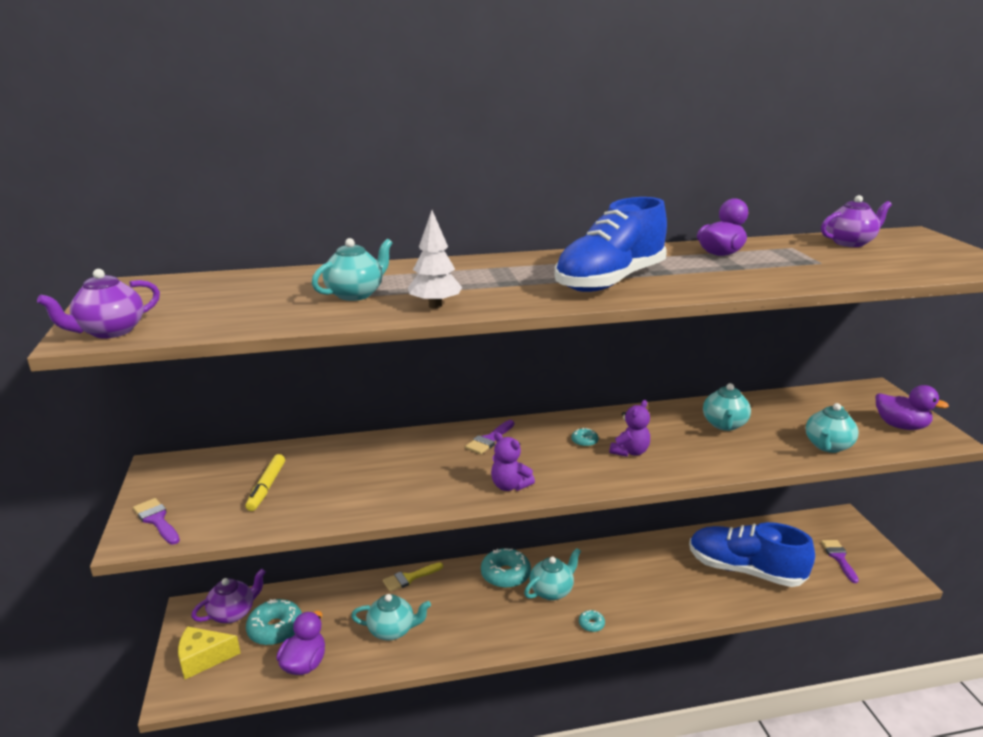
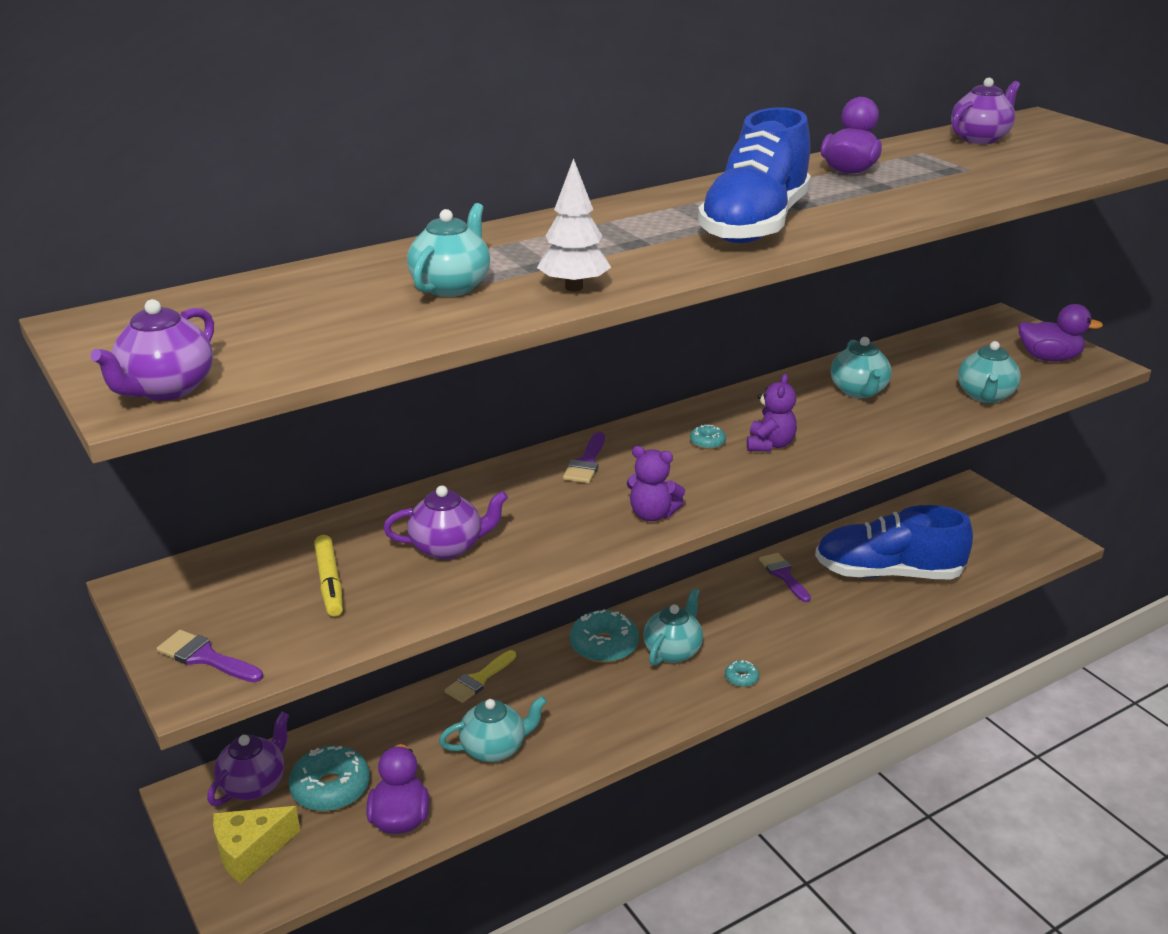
camera: 20 degrees left, 5 degrees up
purple brush [821,540,859,583] -> purple brush moved to [759,553,811,602]
none -> purple teapot [383,485,508,559]

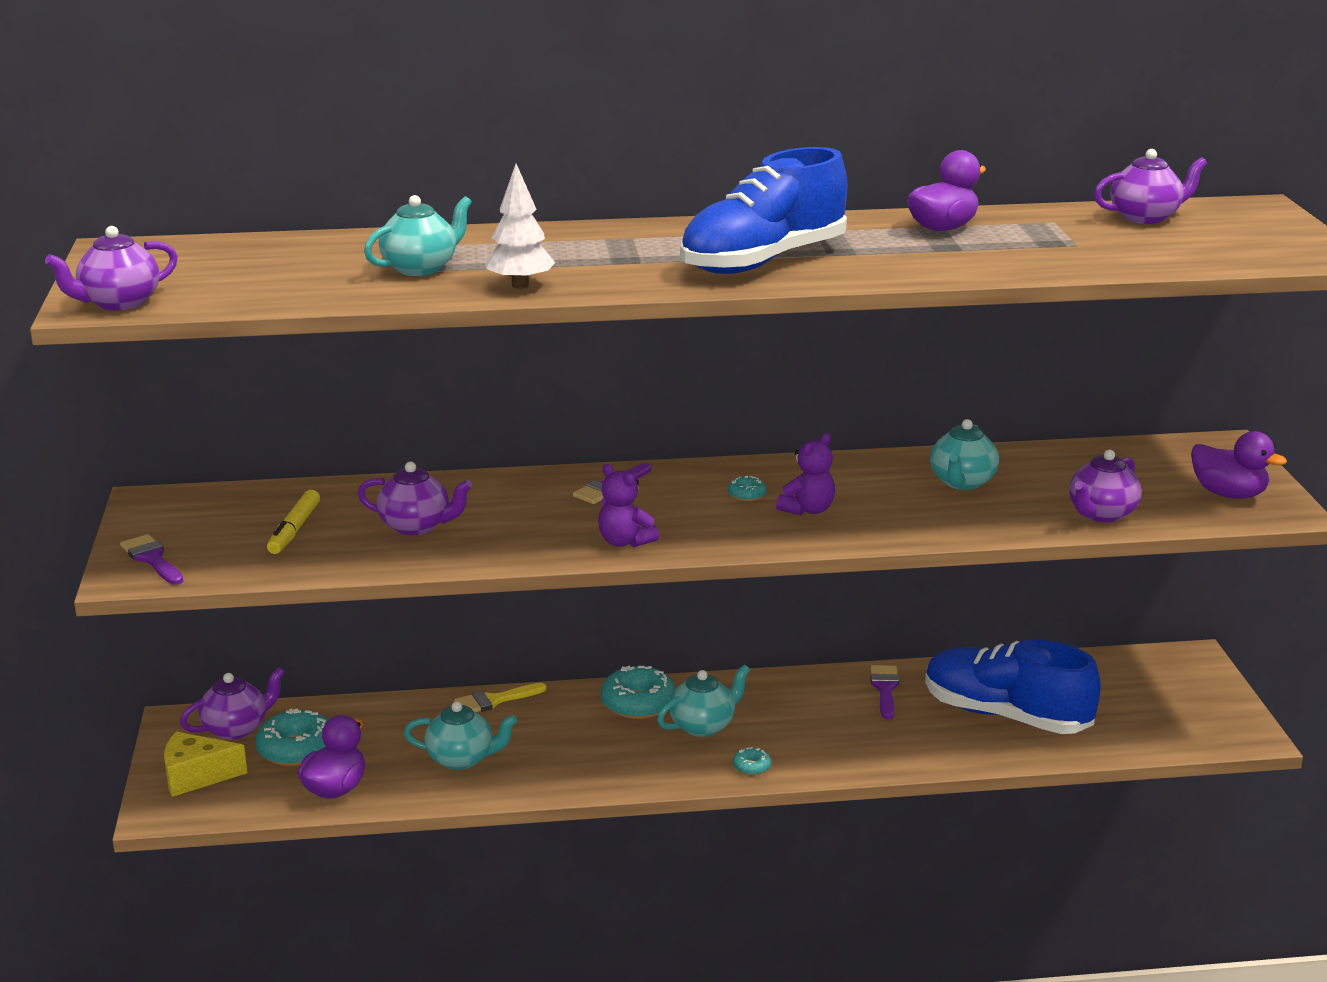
camera: 25 degrees right, 5 degrees down
turquoise teapot [958,341,1021,403] -> purple teapot [1069,449,1142,523]

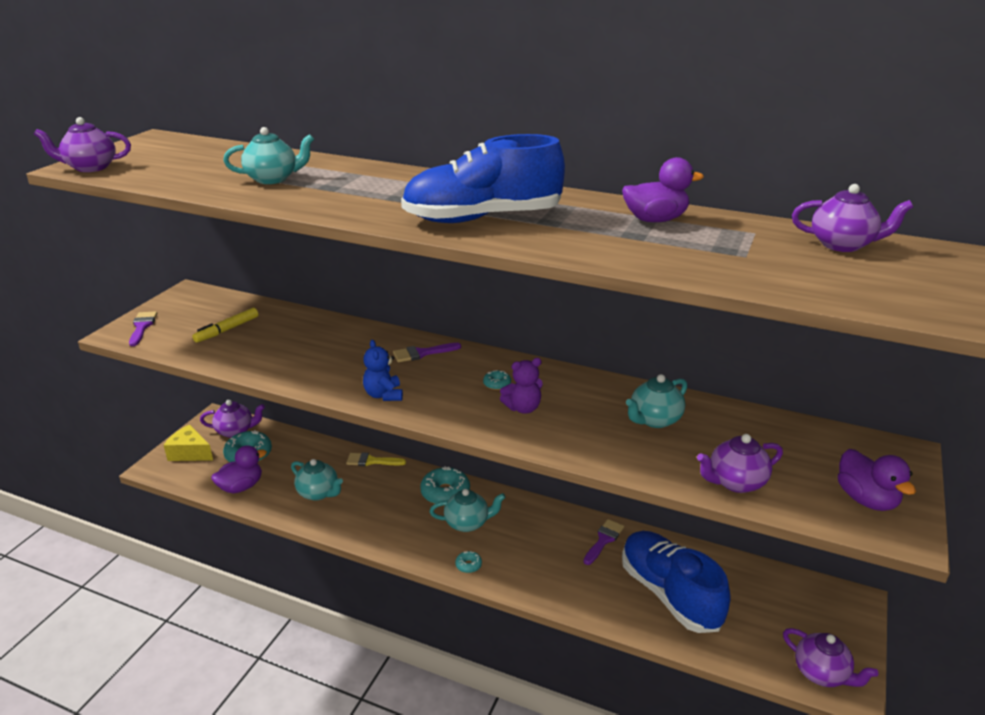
camera: 30 degrees right, 5 degrees up
purple teapot [357,461,472,535] -> purple teapot moved to [783,628,878,687]
white tree [486,164,555,289] -> none
purple teddy bear [598,464,659,547] -> blue teddy bear [363,340,403,401]

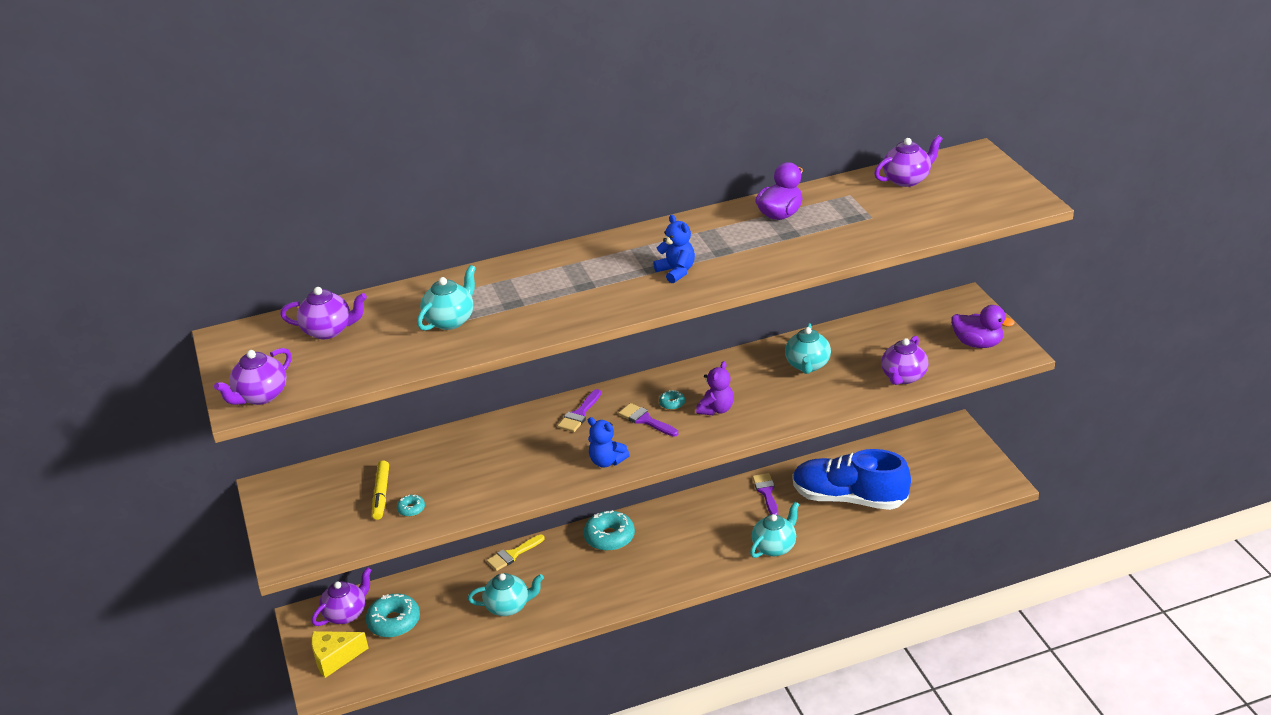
camera: 40 degrees left, 5 degrees up
purple brush [129,311,157,346] -> purple brush moved to [618,403,678,437]
purple duck [211,445,267,493] -> none
blue shoe [401,134,565,223] -> blue teddy bear [653,215,695,284]
turquoise teapot [429,489,506,532] -> turquoise teapot moved to [750,502,799,558]
turquoise donut [455,551,482,573] -> turquoise donut moved to [397,495,425,517]
purple teapot [783,628,878,687] -> purple teapot moved to [280,287,367,339]

